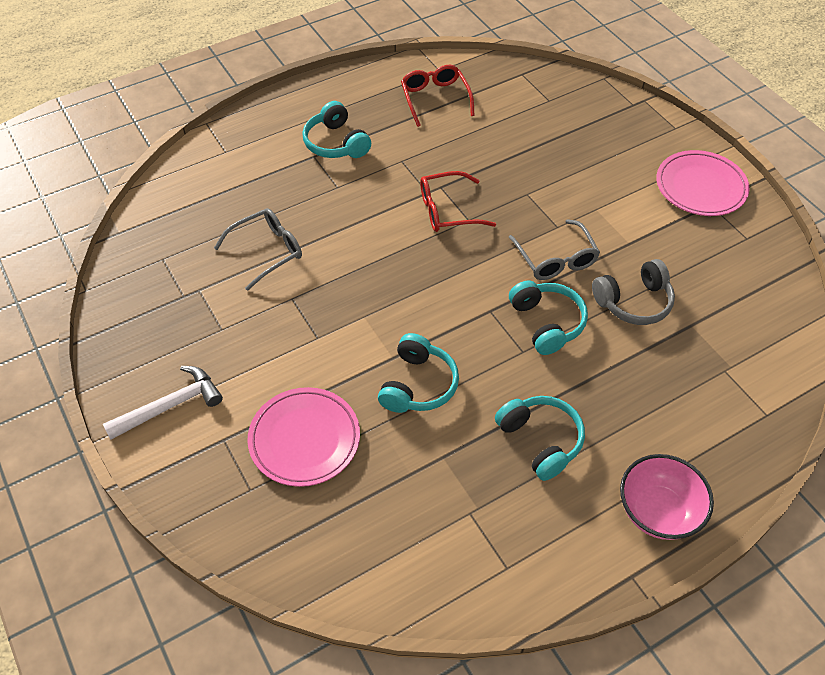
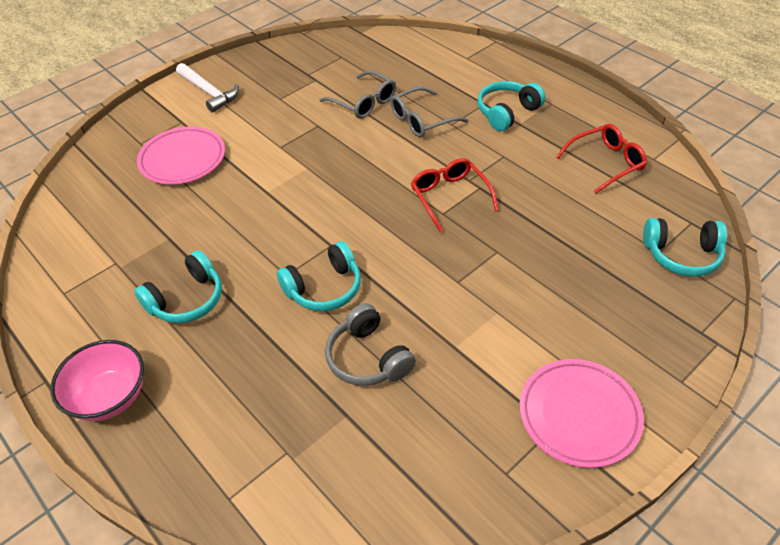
camera: 80 degrees right, 5 degrees down
turquoise headphones [378,333,459,413] -> turquoise headphones moved to [643,218,727,277]
grey glasses [509,219,600,280] -> grey glasses moved to [390,86,468,137]

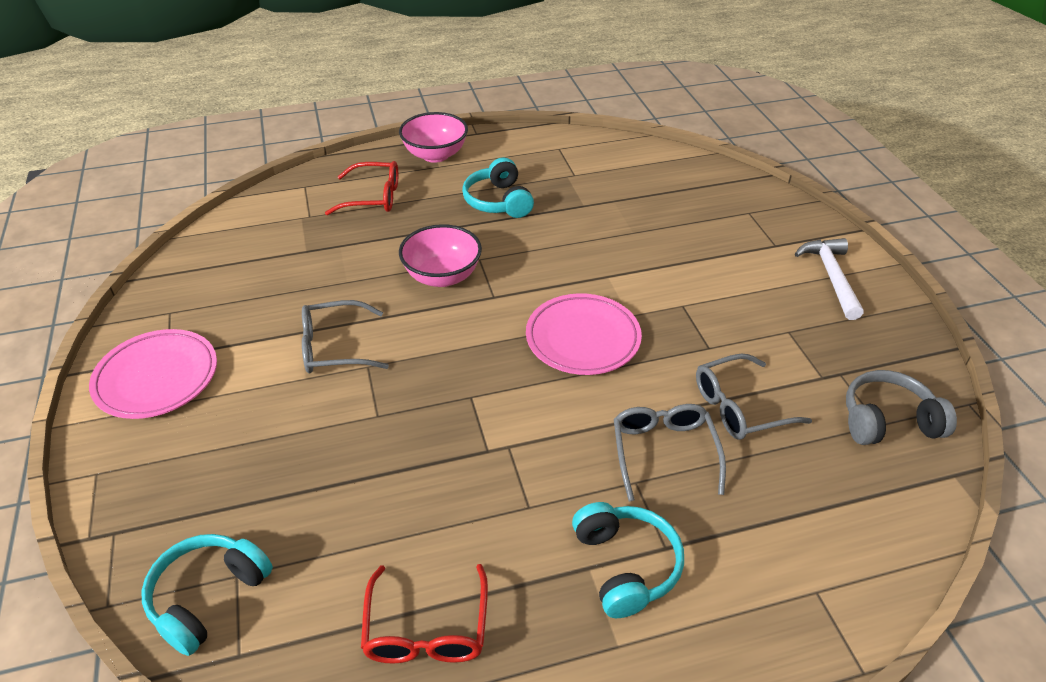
camera: 115 degrees right, 5 degrees down
pink plate [137,127,225,184] -> pink plate moved to [526,293,642,375]
white hammer [176,63,239,113] -> white hammer turned 105 degrees clockwise [795,238,864,320]
turquoise headphones [277,241,361,311] -> pink bowl [399,224,482,287]
grey headphones [325,303,416,386] -> grey headphones moved to [846,370,957,445]
red glasses [411,158,499,232] -> red glasses moved to [325,161,398,215]
none -> grey glasses [302,300,389,373]

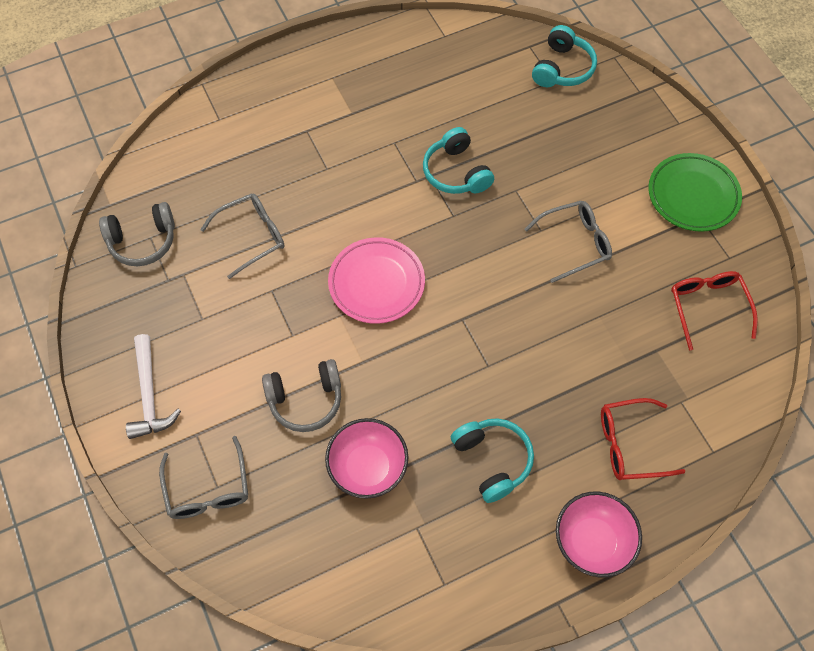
camera: 170 degrees right, 20 degrees up
pink plate [89,329,217,419] -> green plate [648,153,742,232]
red glasses [361,564,488,664] -> red glasses moved to [671,271,758,350]
pink bowl [399,224,482,287] -> pink bowl moved to [325,418,408,499]
turquoise headphones [572,502,684,618] -> turquoise headphones moved to [423,127,494,194]
grey glasses [614,404,726,502] -> grey glasses moved to [159,436,248,519]
none -> grey headphones [262,359,341,432]

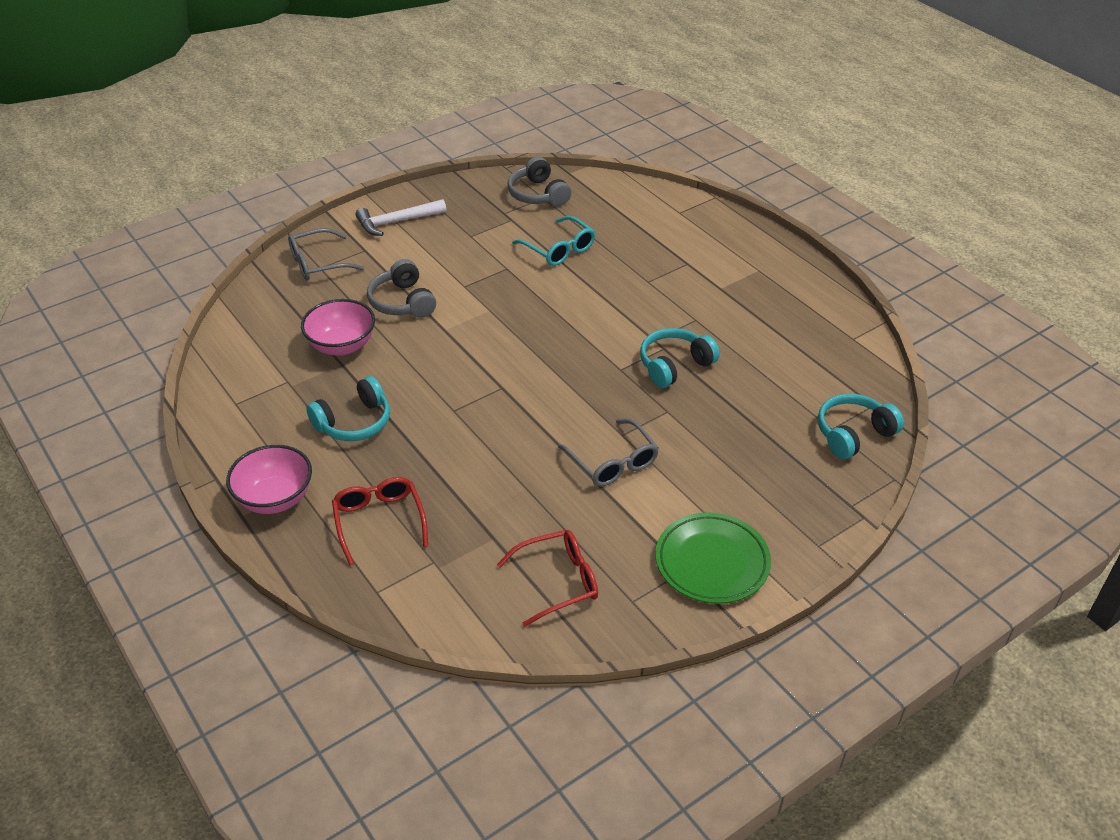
camera: 80 degrees right, 20 degrees down
grey glasses [200,193,285,279] -> turquoise glasses [512,216,595,266]
pink plate [328,237,425,324] -> none
turquoise headphones [532,25,597,87] -> turquoise headphones turned 135 degrees clockwise [818,394,904,459]

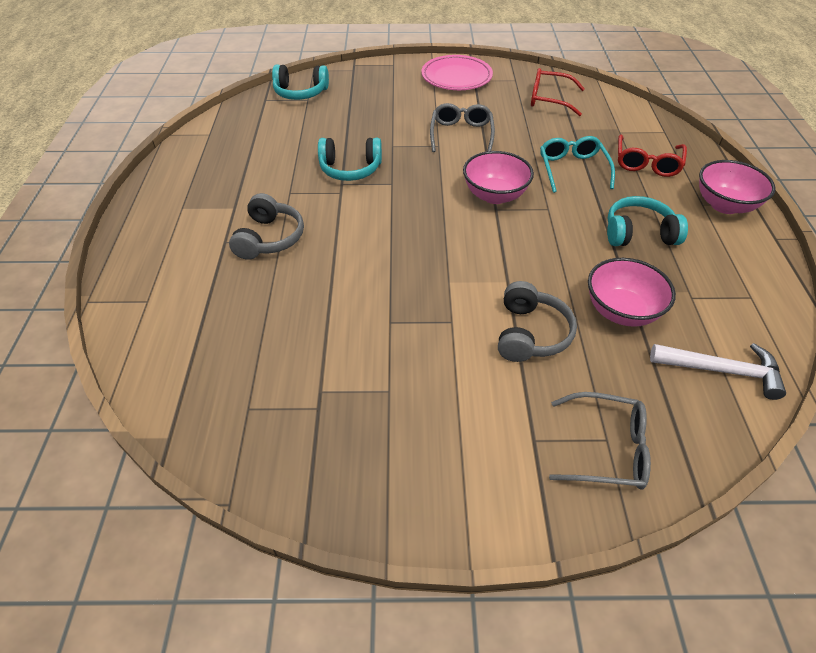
camera: 145 degrees left, 5 degrees up
white hammer [355,199,446,236] -> white hammer moved to [650,343,786,400]
grey headphones [507,157,571,207] -> grey headphones moved to [229,193,304,260]
turquoise glasses [512,216,595,266] -> turquoise glasses moved to [540,136,615,193]
green plate [656,512,771,604] -> pink plate [421,55,493,90]
none -> pink bowl [463,151,534,204]

